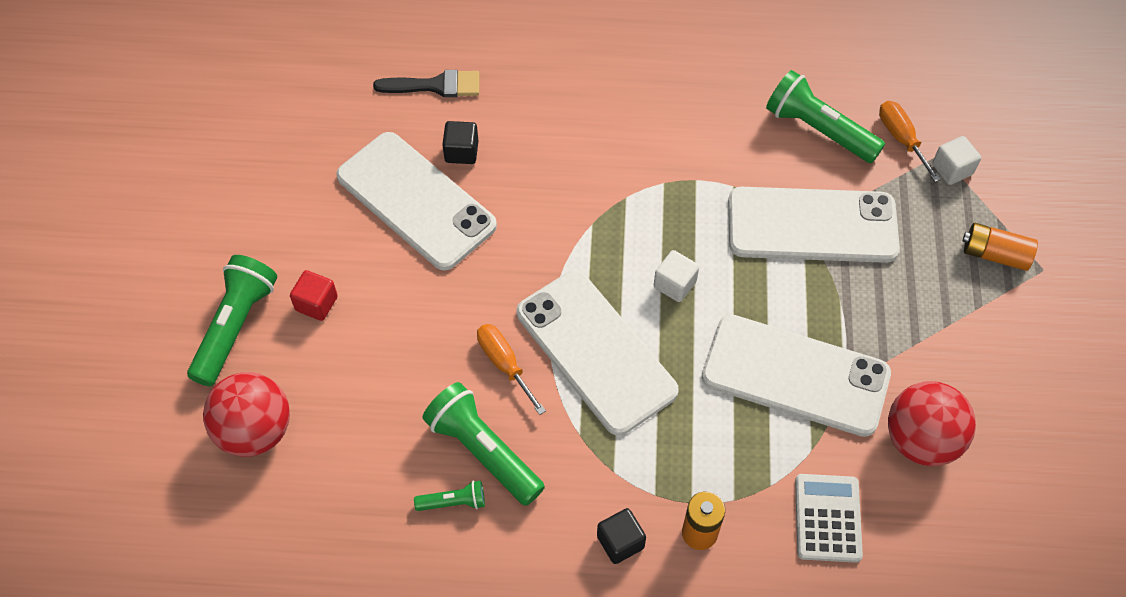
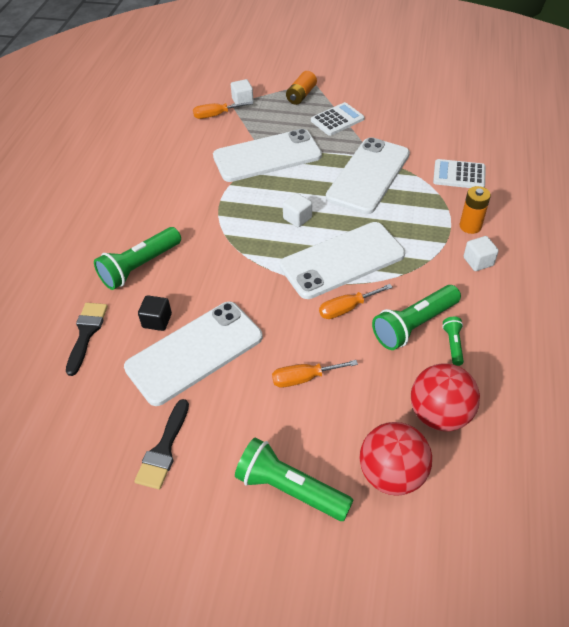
camera: 80 degrees left, 10 degrees down
red cube [290,270,338,321] -> none
black cube [597,508,646,564] -> white cube [464,236,499,271]
white phone [728,187,900,263] -> white phone turned 60 degrees clockwise [213,129,322,182]
green flashlight [766,70,885,163] -> green flashlight moved to [94,227,181,290]
red ball [888,381,976,466] -> red ball moved to [411,363,480,431]
none -> black brush [134,399,189,490]
none -> orange screwdriver [272,360,358,388]
none -> white calculator [311,102,365,136]

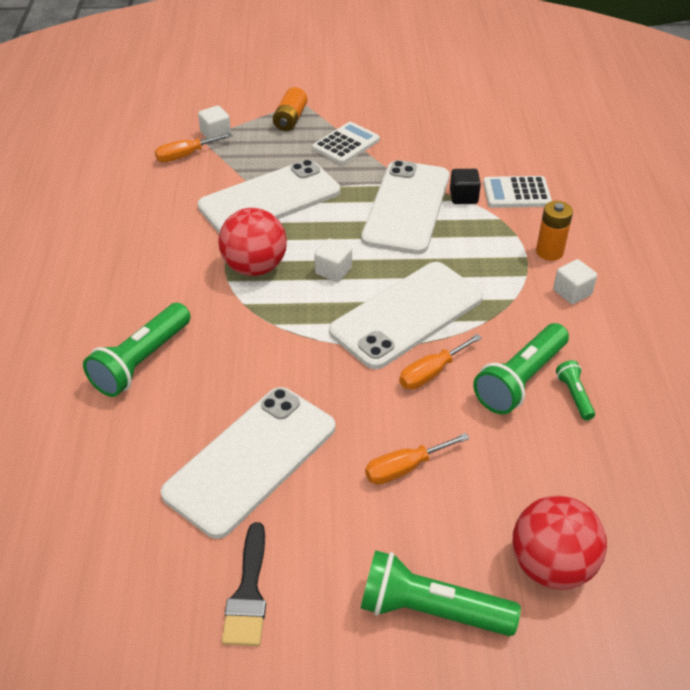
camera: 15 degrees left, 5 degrees down
black brush [66,303,108,376] -> none
black cube [138,295,172,331] -> black cube moved to [450,169,481,204]
red ball [411,363,480,431] -> red ball moved to [219,208,287,276]

